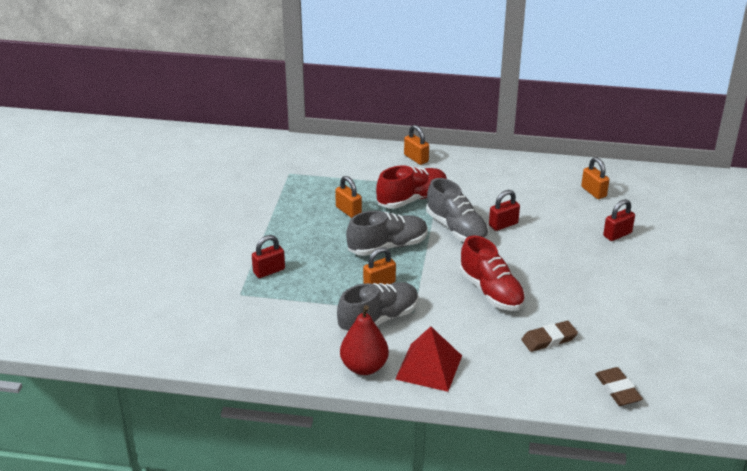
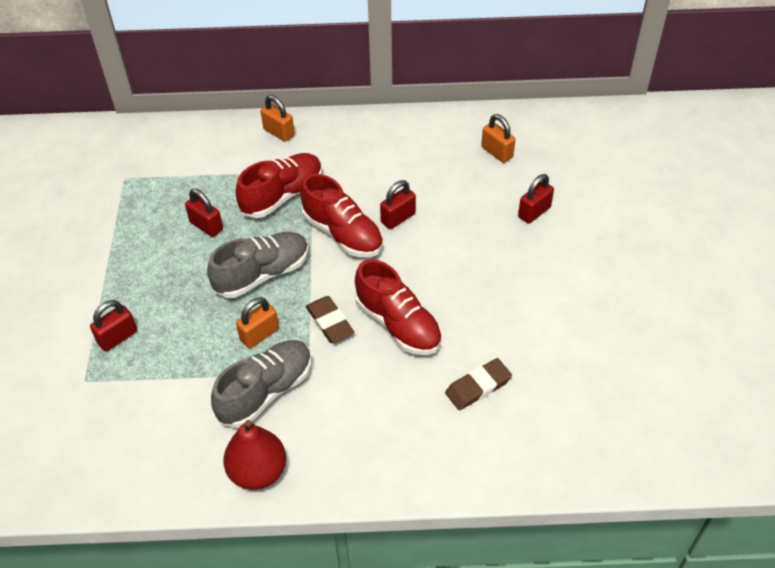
camera: 10 degrees left, 15 degrees up
orange padlock [335,176,362,218] -> red padlock [185,189,223,237]
red pyramid [395,326,462,392] -> none
grey shoe [426,178,489,242] -> red shoe [300,174,383,257]
brown eraser [595,367,643,406] -> brown eraser moved to [306,296,355,343]

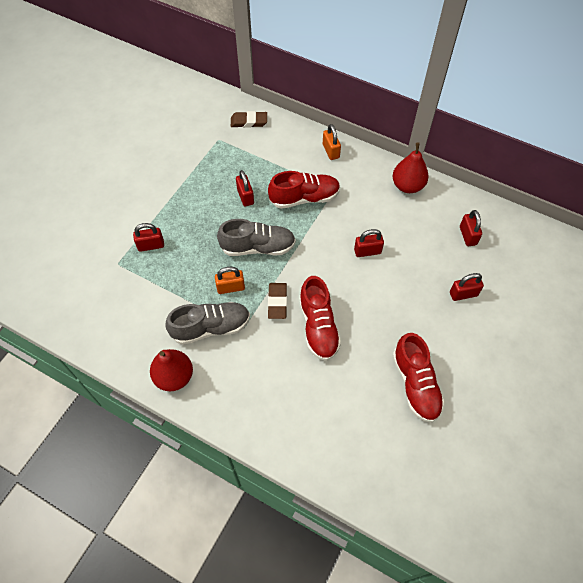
camera: 30 degrees right, 10 degrees up
red shoe [300,174,383,257] -> red shoe moved to [393,333,445,423]
brown eraser [445,358,512,410] -> brown eraser moved to [231,111,267,128]
orange padlock [481,114,516,163] -> red padlock [460,210,482,246]
none -> red pear [393,142,429,193]

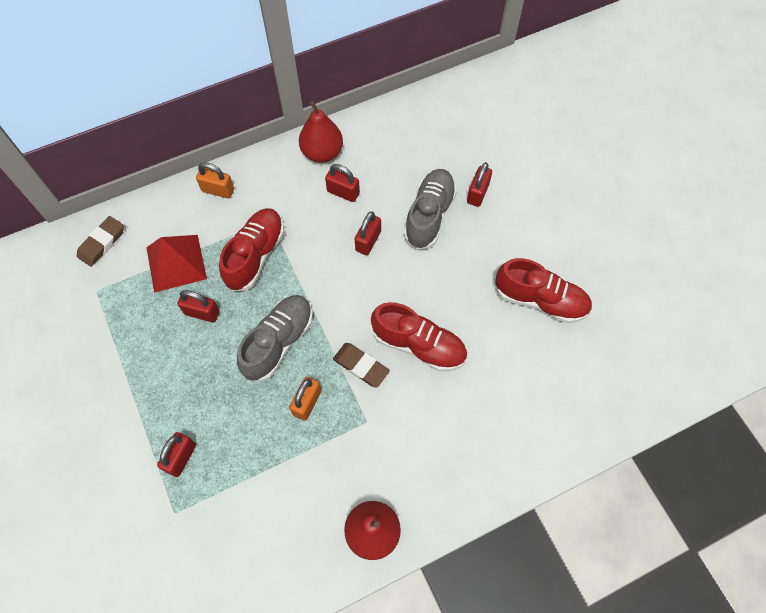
camera: 55 degrees left, 5 degrees up
grey shoe [166,302,250,345] -> grey shoe moved to [404,169,457,250]
red padlock [460,210,482,246] -> red padlock moved to [325,164,360,202]
none -> red pyramid [146,235,207,293]

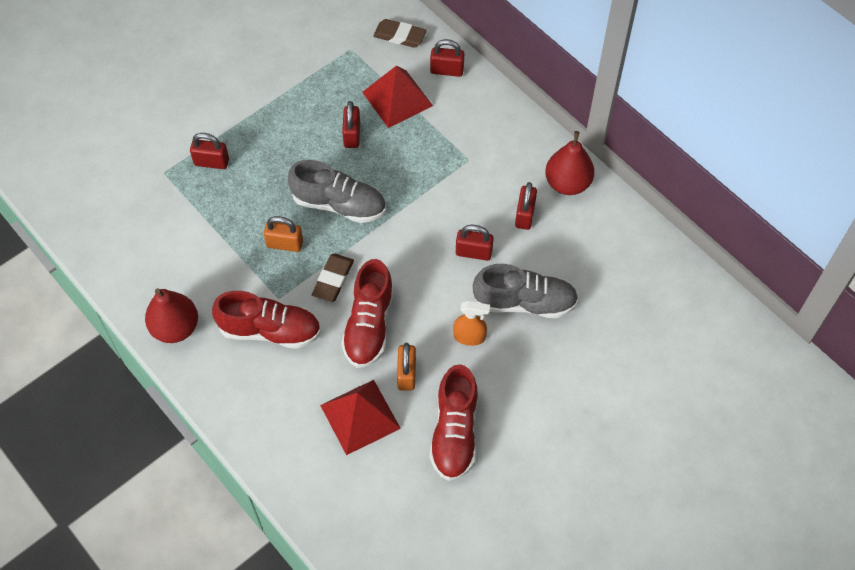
camera: 75 degrees right, 5 degrees down
orange padlock [196,162,234,198] -> orange padlock moved to [397,343,416,391]
red shoe [219,208,284,292] -> red shoe moved to [212,291,321,349]
red padlock [467,162,492,207] -> red padlock moved to [430,39,464,77]
none -> red pyramid [320,380,401,455]
none -> orange spray bottle [453,301,490,346]

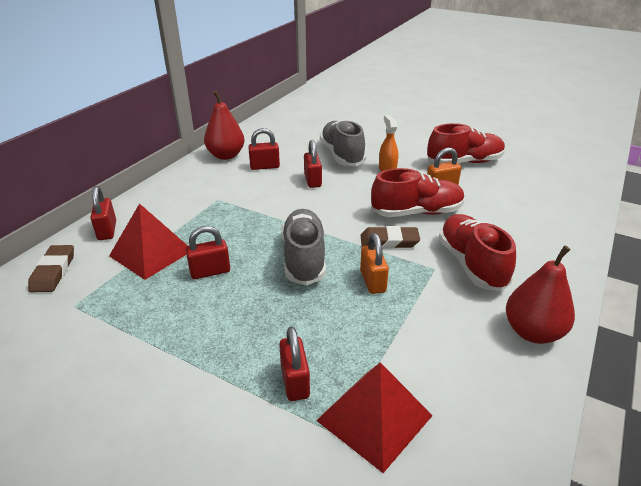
camera: 110 degrees left, 25 degrees down
red pyramid [320,380,401,455] -> red pyramid moved to [316,362,433,473]

